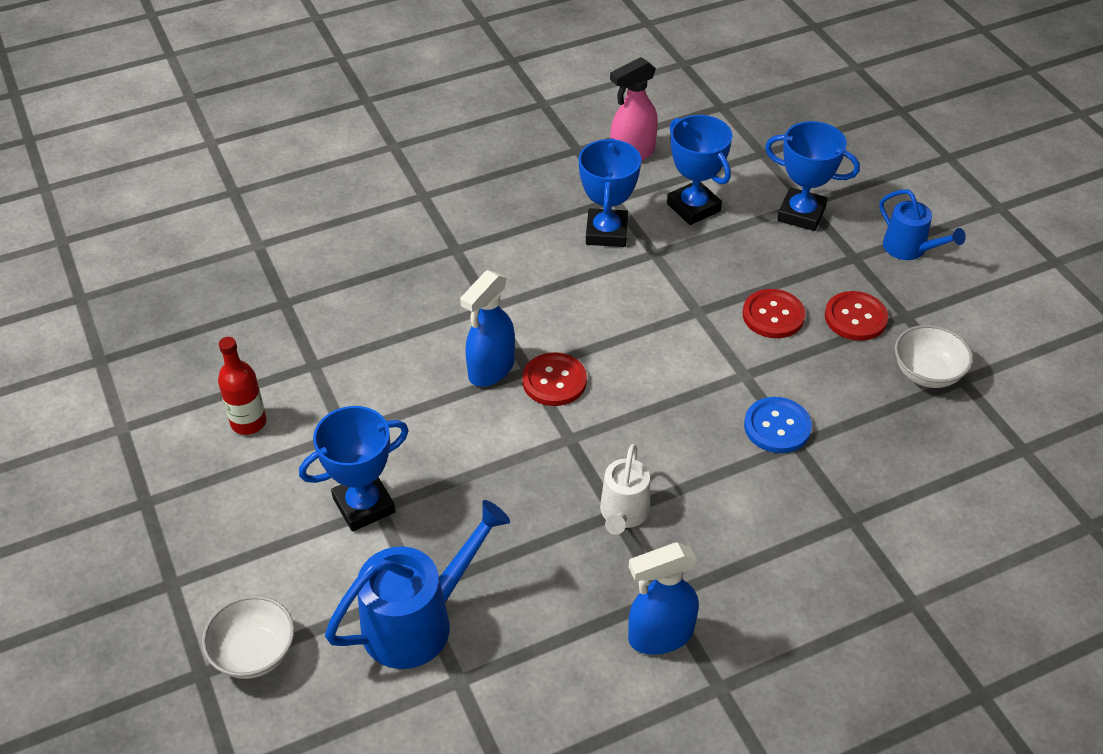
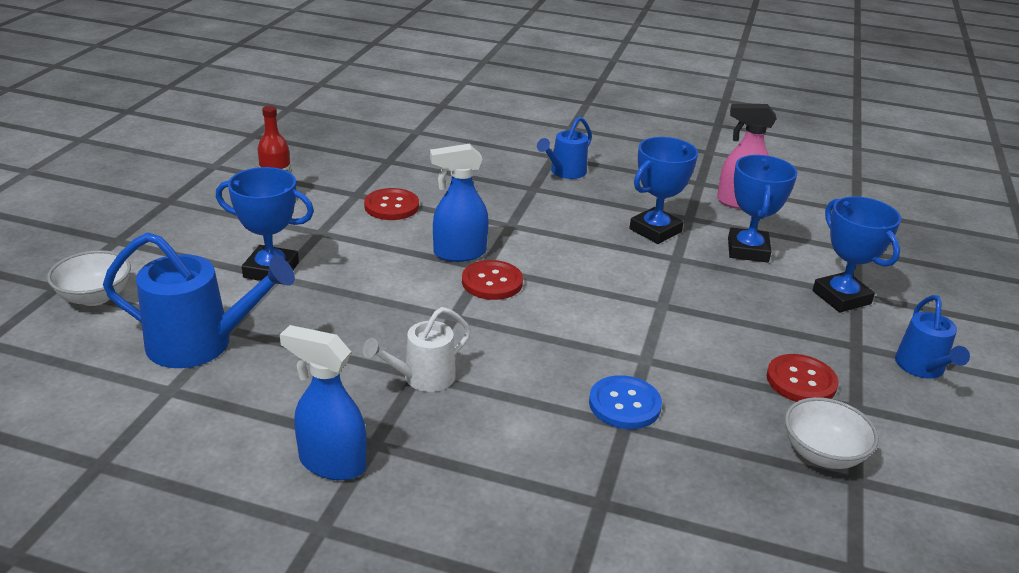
camera: 40 degrees right, 15 degrees down
red button [743,289,805,338] -> red button moved to [364,188,419,220]
none -> blue watering can [537,116,592,179]

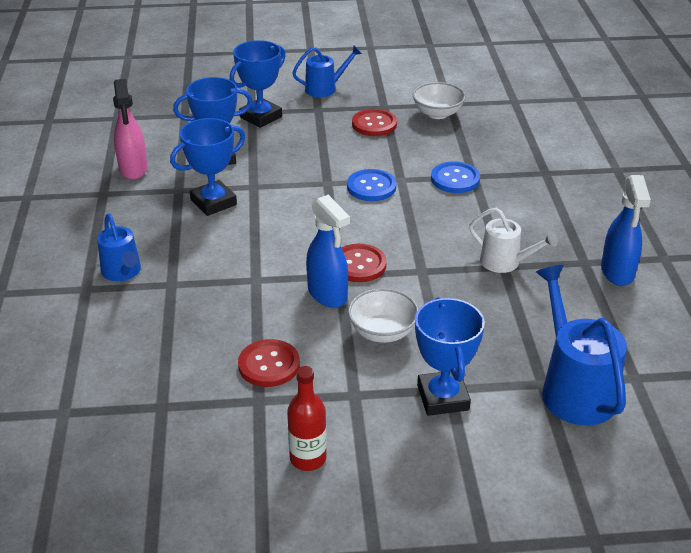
camera: 110 degrees left, 5 degrees up
white bowl [47,250,131,306] -> white bowl moved to [348,288,418,343]
blue watering can [537,116,592,179] -> blue watering can turned 45 degrees clockwise [97,213,141,281]
blue trophy [629,137,698,244] -> blue trophy turned 60 degrees counterclockwise [170,118,245,216]
none -> blue button [347,169,396,201]

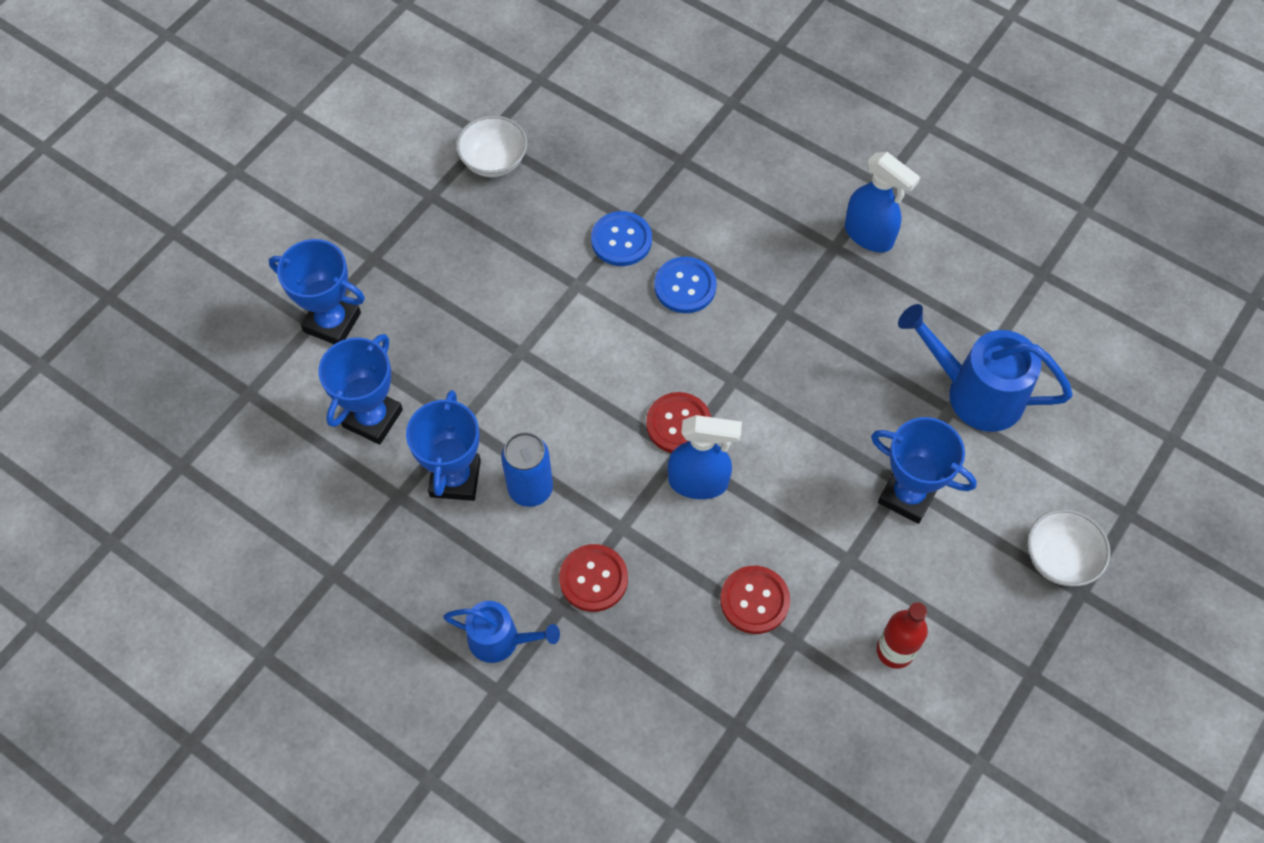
camera: 50 degrees left, 25 degrees up
pink spray bottle [113,79,148,180] -> none
blue trophy [230,40,286,128] -> blue trophy turned 60 degrees counterclockwise [269,239,365,344]
blue watering can [292,46,362,97] -> none
blue button [347,169,396,201] -> blue button moved to [654,257,717,313]
white bowl [348,288,418,343] -> white bowl moved to [1027,509,1110,586]
red button [352,109,397,136] -> red button moved to [559,544,628,612]
white watering can [469,208,558,273] -> none
none -> blue can [501,432,553,507]

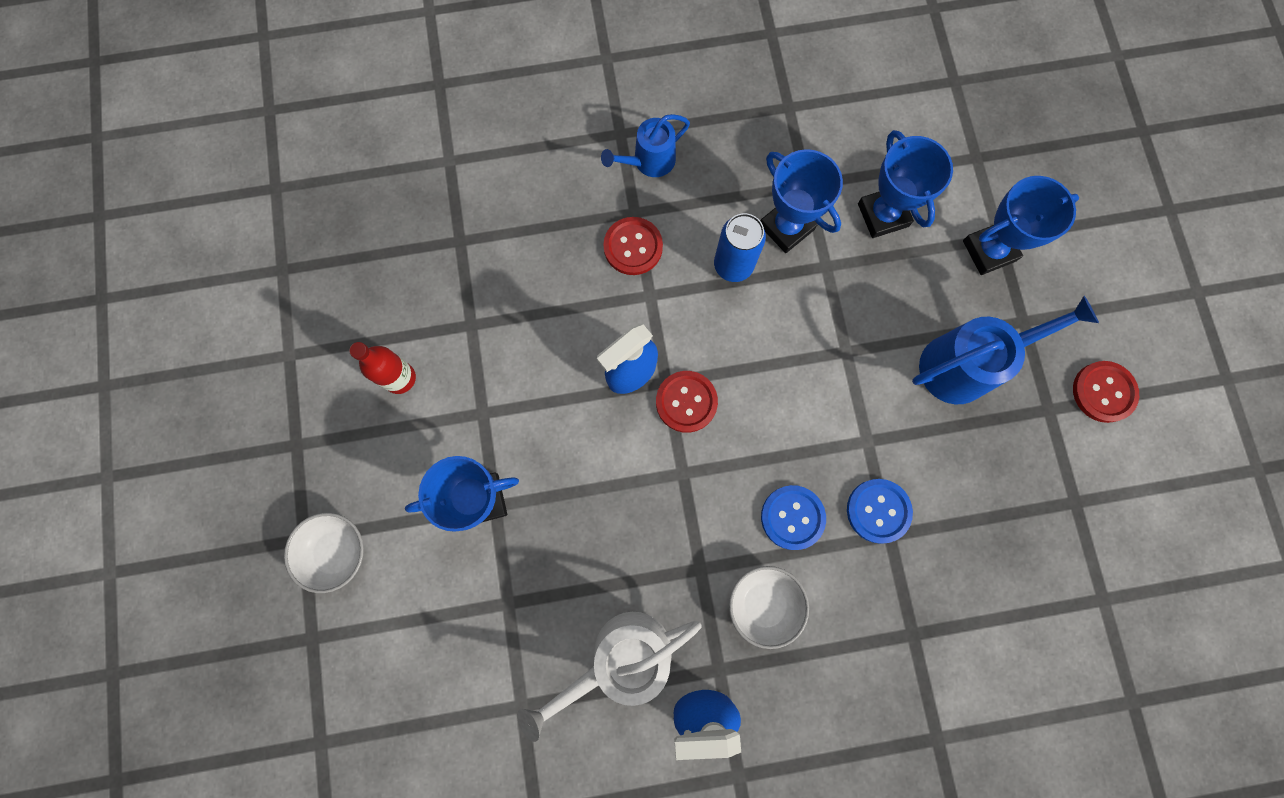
camera: 135 degrees right, 15 degrees up
white bowl [456,115,527,177] -> white bowl moved to [729,566,809,649]
red button [720,566,790,634] -> red button moved to [1073,361,1139,423]
blue watering can [898,304,1073,432] -> blue watering can moved to [912,296,1099,404]
none -> white watering can [517,612,702,742]

